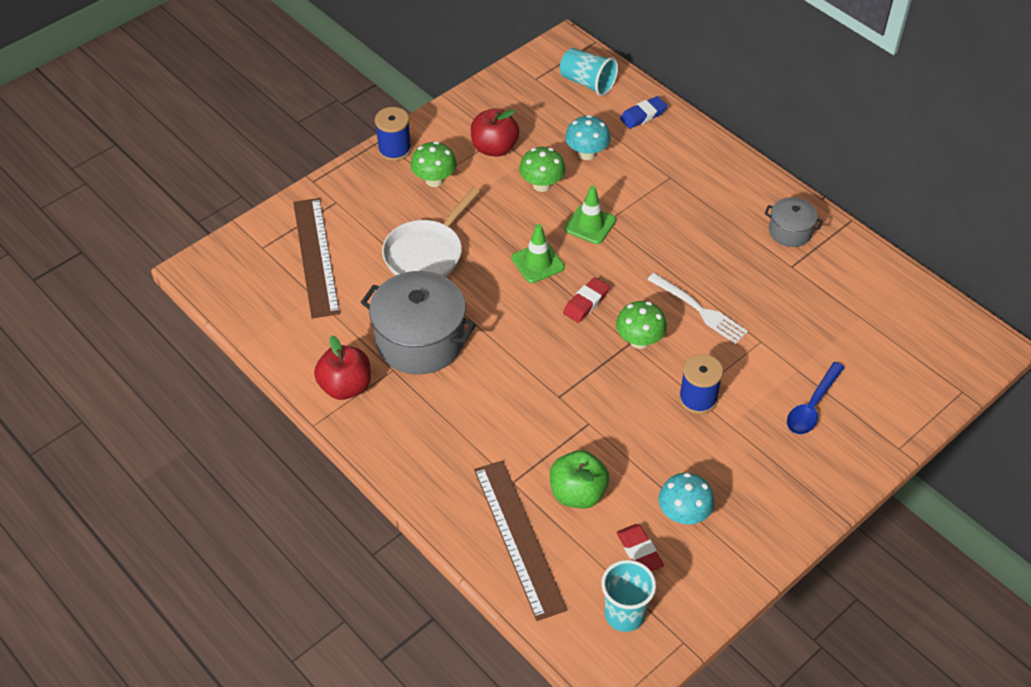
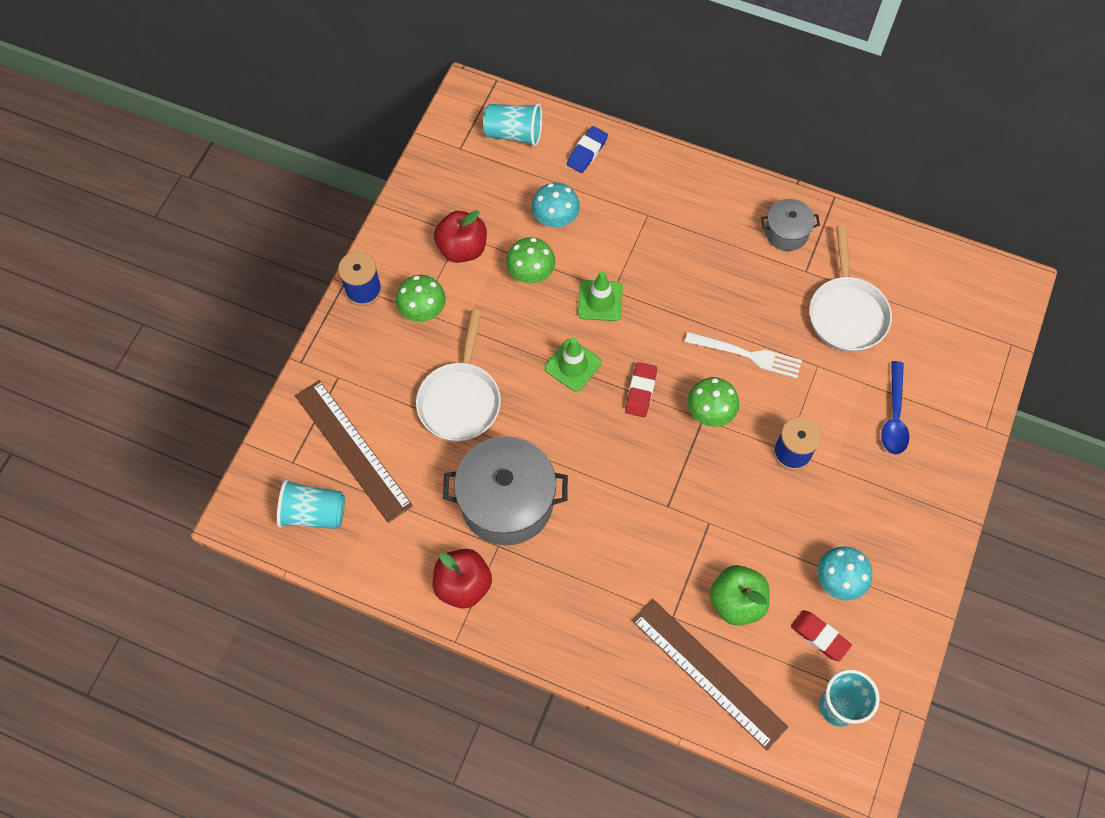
camera: 25 degrees left, 15 degrees up
none -> turquoise cup [277,479,345,529]
none -> white pan [809,226,892,352]

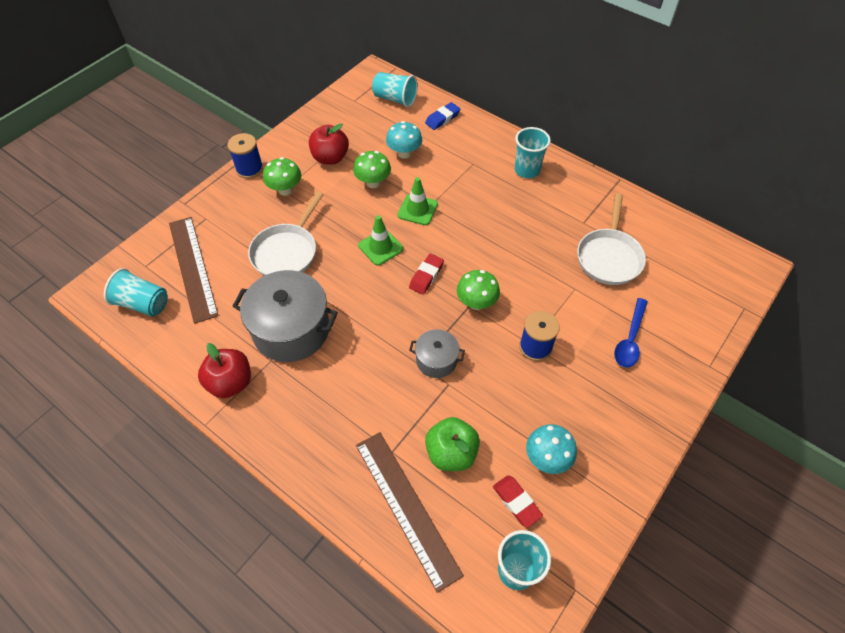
camera: 15 degrees right, 10 degrees down
white fork [685,332,802,379] -> none
grey pot [761,199,820,251] -> grey pot moved to [409,329,465,378]
none -> turquoise cup [515,127,551,178]

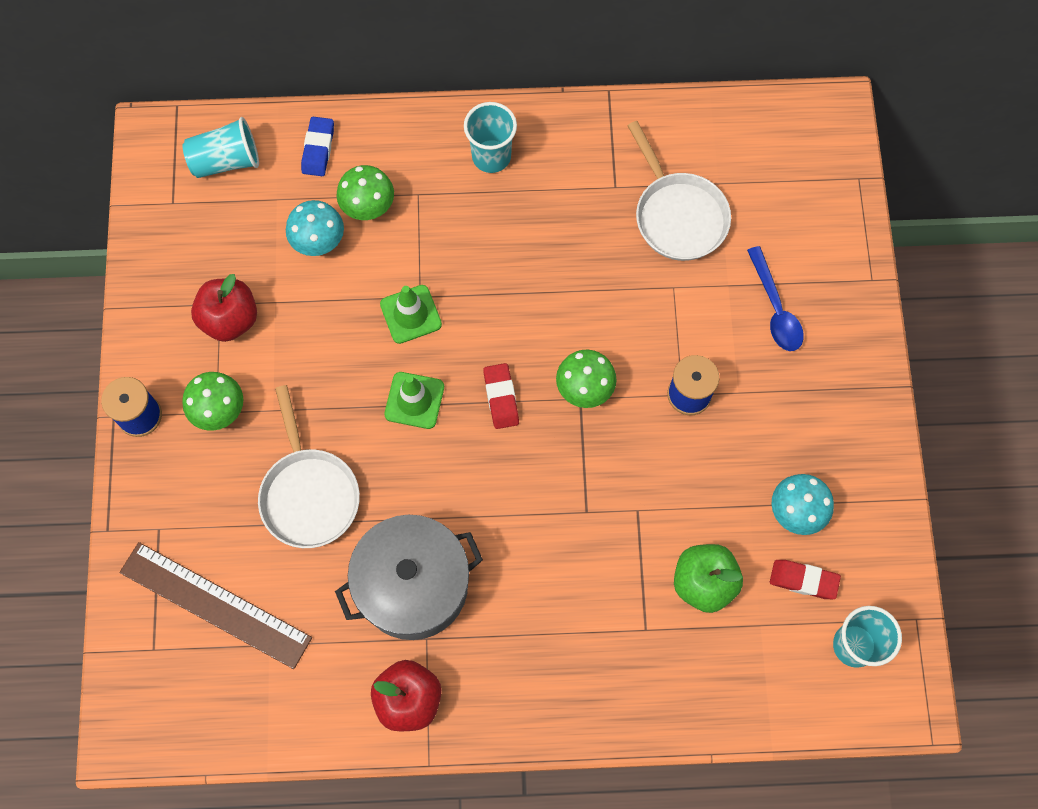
camera: 40 degrees left, 15 degrees up
turquoise cup [104,268,168,317] -> none
green mushroom [353,151,391,188] -> green mushroom moved to [337,165,394,220]
brown ruler [356,432,464,593] -> none
grey pot [409,329,465,378] -> none

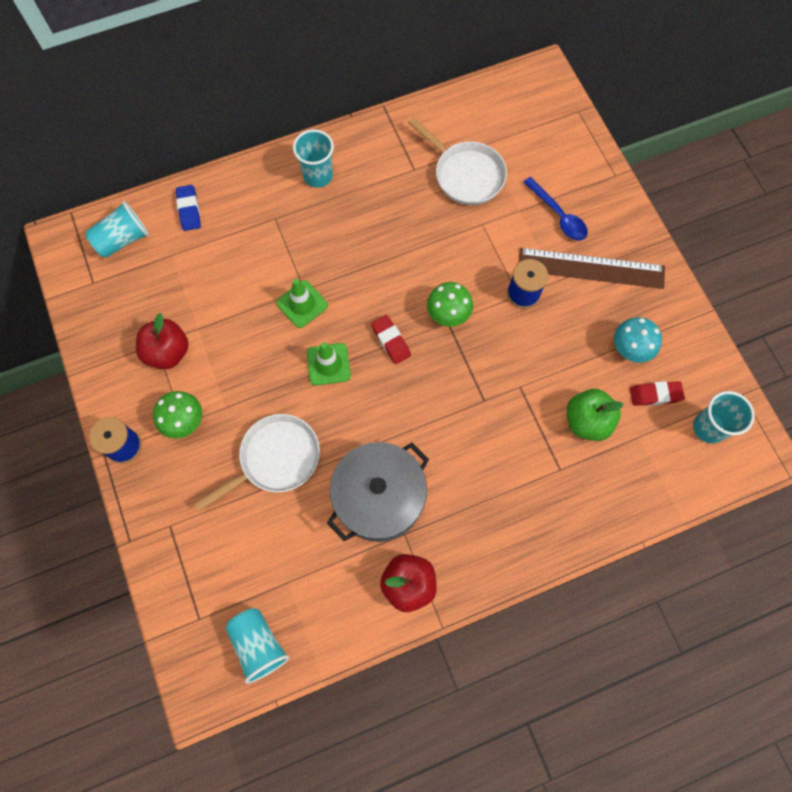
camera: 20 degrees left, 0 degrees up
brown ruler [119,542,312,669] -> brown ruler moved to [518,248,665,289]
white pan [258,385,360,548] -> white pan turned 90 degrees counterclockwise [194,414,320,511]
turquoise mushroom [286,200,344,256] -> none
green mushroom [337,165,394,220] -> none
none -> turquoise cup [226,608,290,684]

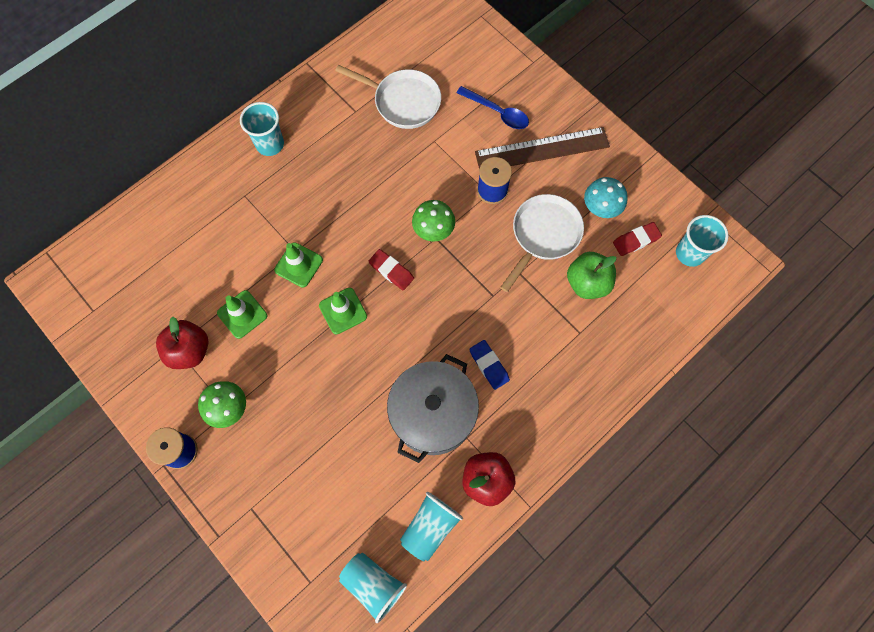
camera: 20 degrees left, 0 degrees up
turquoise cup [85,201,149,258] -> turquoise cup moved to [400,492,463,561]
blue eraser [176,185,201,231] -> blue eraser moved to [469,340,510,390]
white pan [194,414,320,511] -> white pan moved to [500,194,584,292]
none -> green traffic cone [217,290,267,339]

